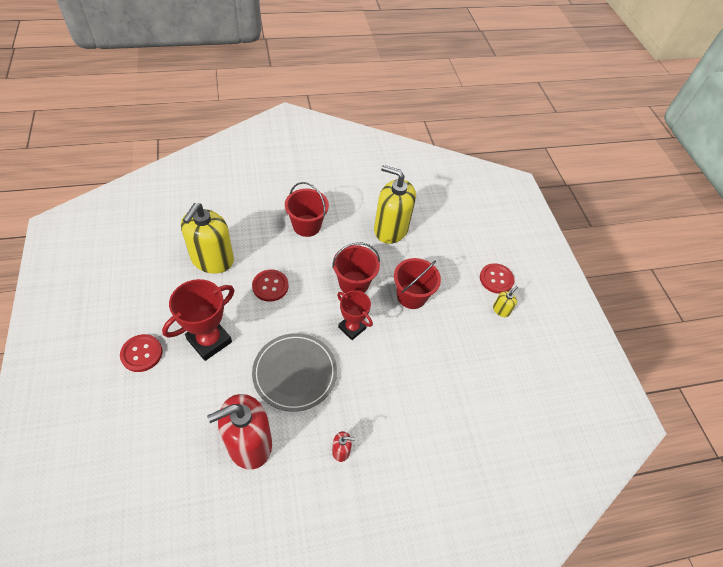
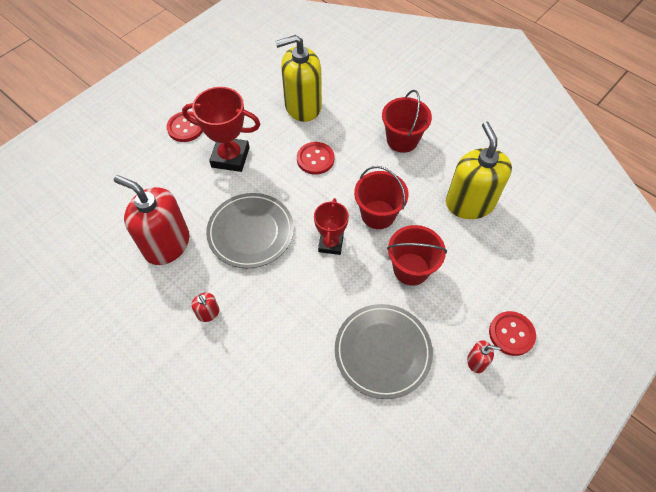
camera: 60 degrees right, 5 degrees up
yellow soap dispenser [493,286,518,317] -> red soap dispenser [467,340,501,373]
none -> grey plate [335,304,433,399]

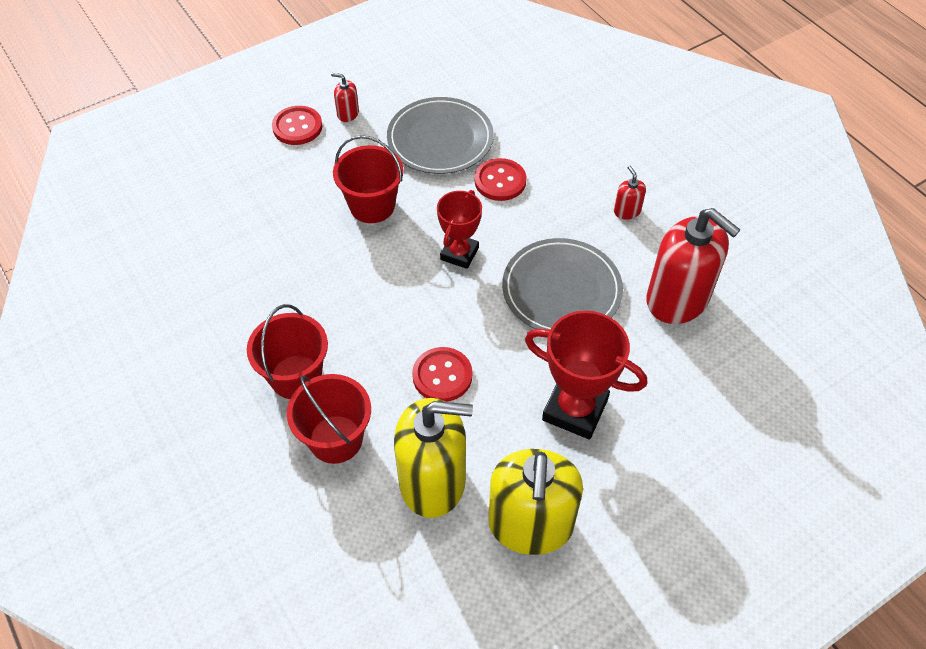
camera: 165 degrees left, 5 degrees down
red button [167,111,203,142] -> red button moved to [474,158,526,201]
red bucket [354,166,409,229] -> red bucket moved to [287,374,371,464]
yellow soap dispenser [446,122,512,219] -> yellow soap dispenser moved to [488,449,583,555]

